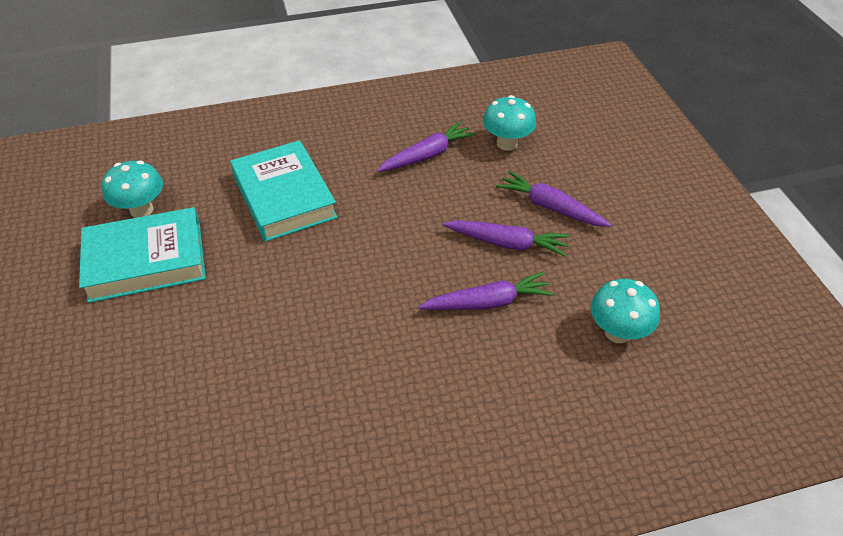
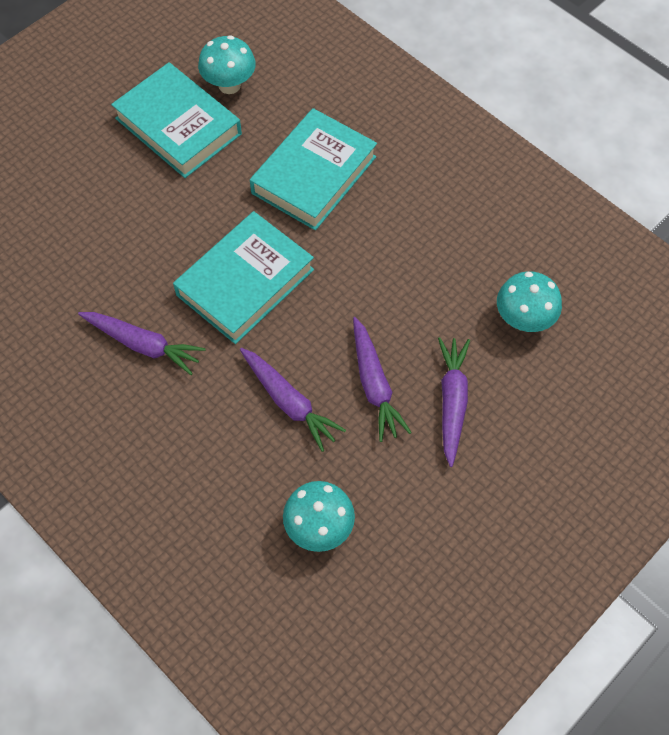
camera: 60 degrees right, 15 degrees up
purple carrot [377,121,476,172] -> purple carrot moved to [78,312,206,375]
none -> turquoise book [173,211,314,344]

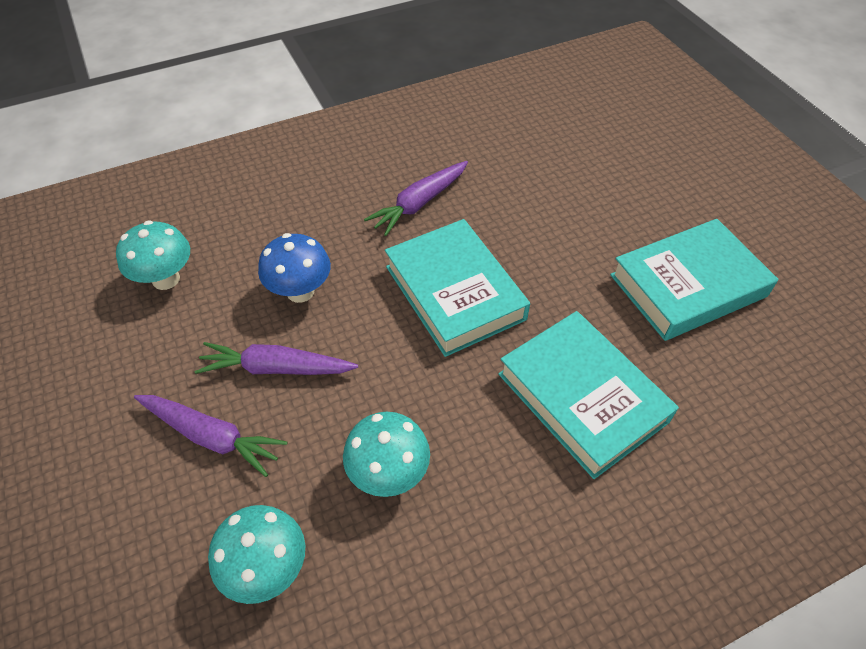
camera: 110 degrees right, 10 degrees down
turquoise mushroom [198,35,256,94] -> turquoise mushroom moved to [343,412,430,497]
purple carrot [240,348,346,452] -> blue mushroom [258,233,331,303]

